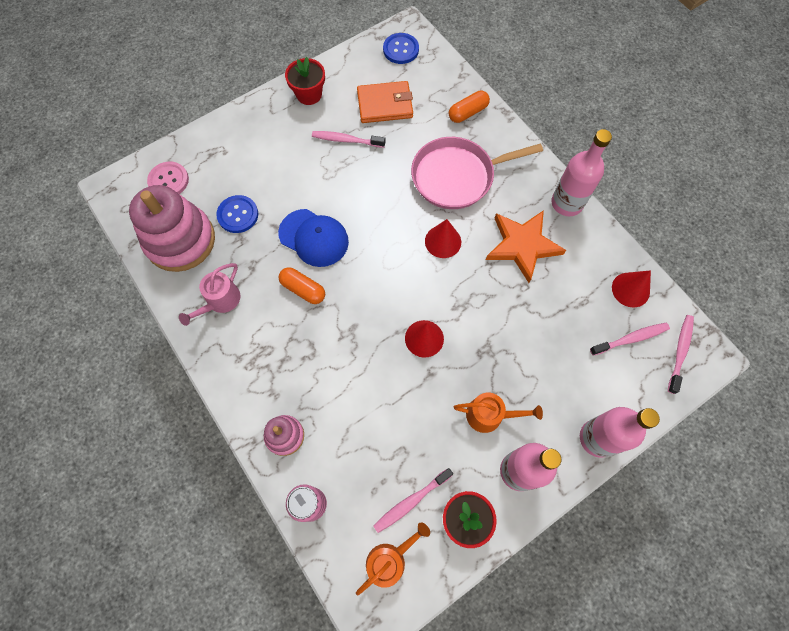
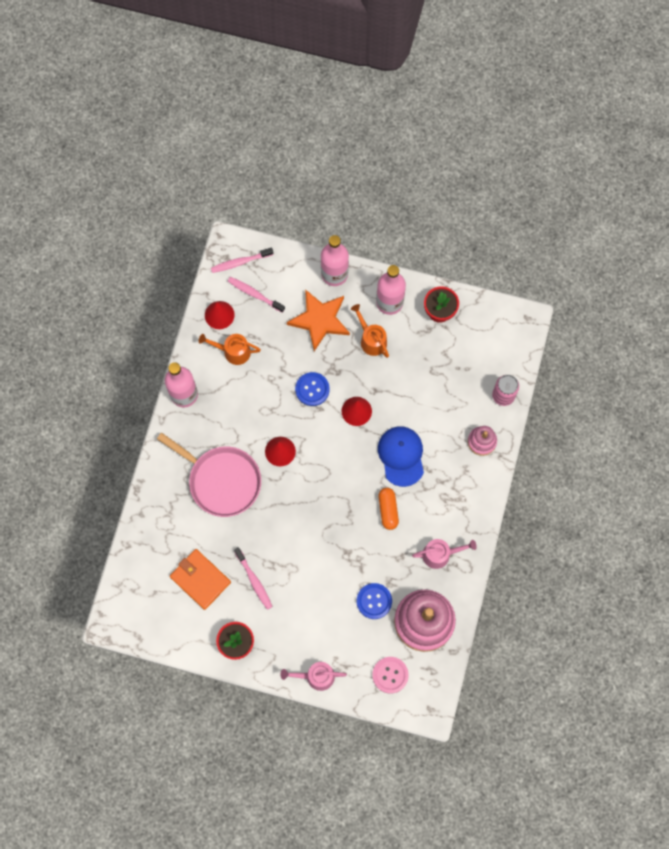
camera: 130 degrees left, 5 degrees up
blue cap [278,209,349,267] -> blue cap moved to [378,426,424,487]
orange watering can [356,522,430,595] -> orange watering can moved to [199,334,261,365]
pink toothbrush [373,468,453,533] -> none
blue button [383,33,419,64] -> blue button moved to [295,372,329,406]
orange capsule [449,91,490,123] -> none
orange star [486,210,566,283] -> orange star moved to [287,289,350,351]
none -> pink watering can [280,662,347,691]

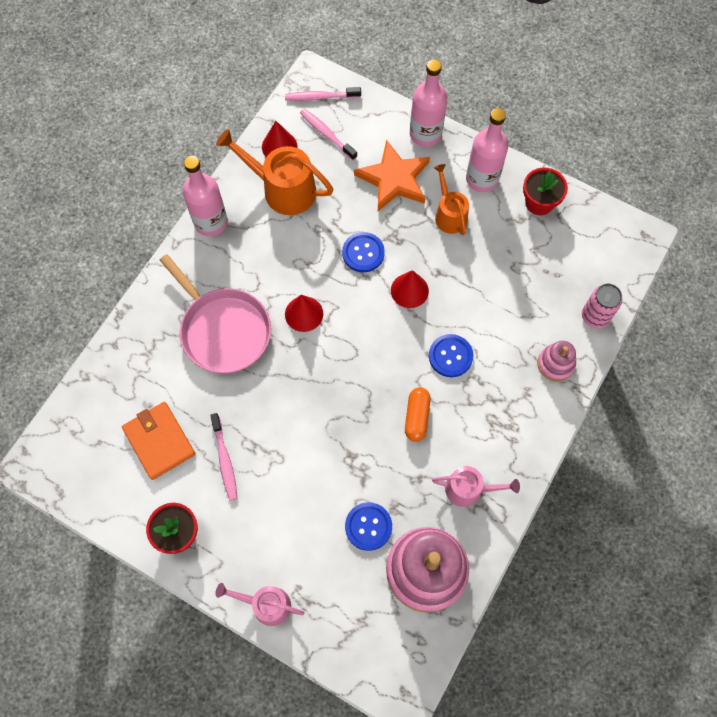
camera: 15 degrees right, 5 degrees down
orange watering can [199,334,261,365] -> orange watering can [216,129,334,215], size x1.62
pink button [372,657,409,694] -> none
blue cap [378,426,424,487] -> blue button [429,334,473,377]

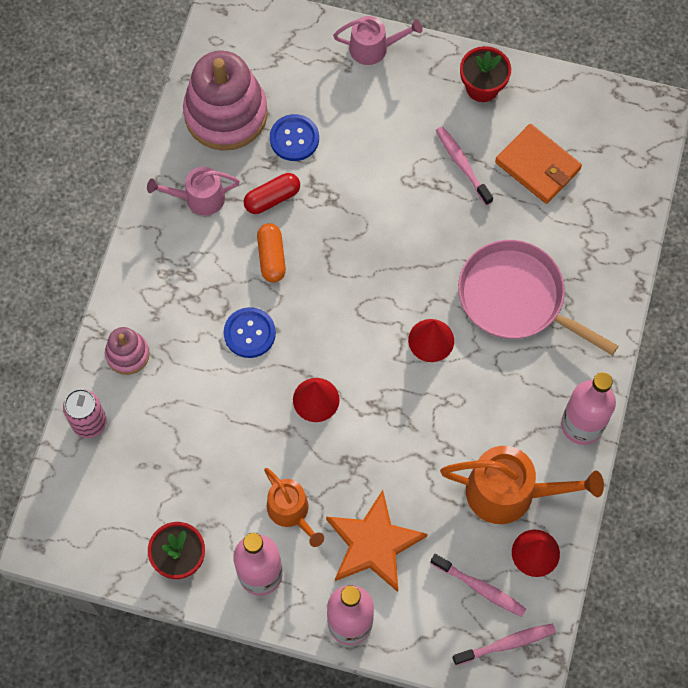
camera: 165 degrees right, 0 degrees up
blue button [342,232,385,272] -> none
none -> red capsule [244,173,300,214]

